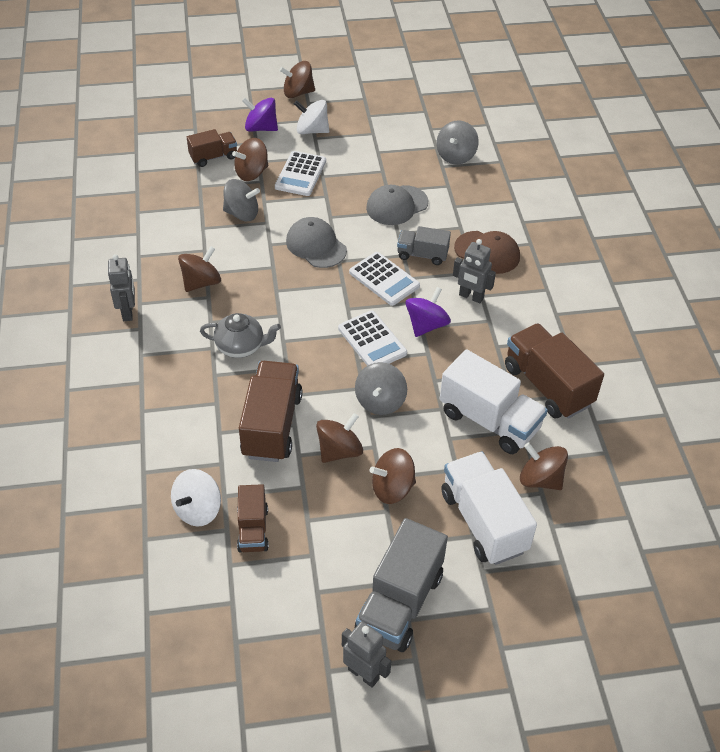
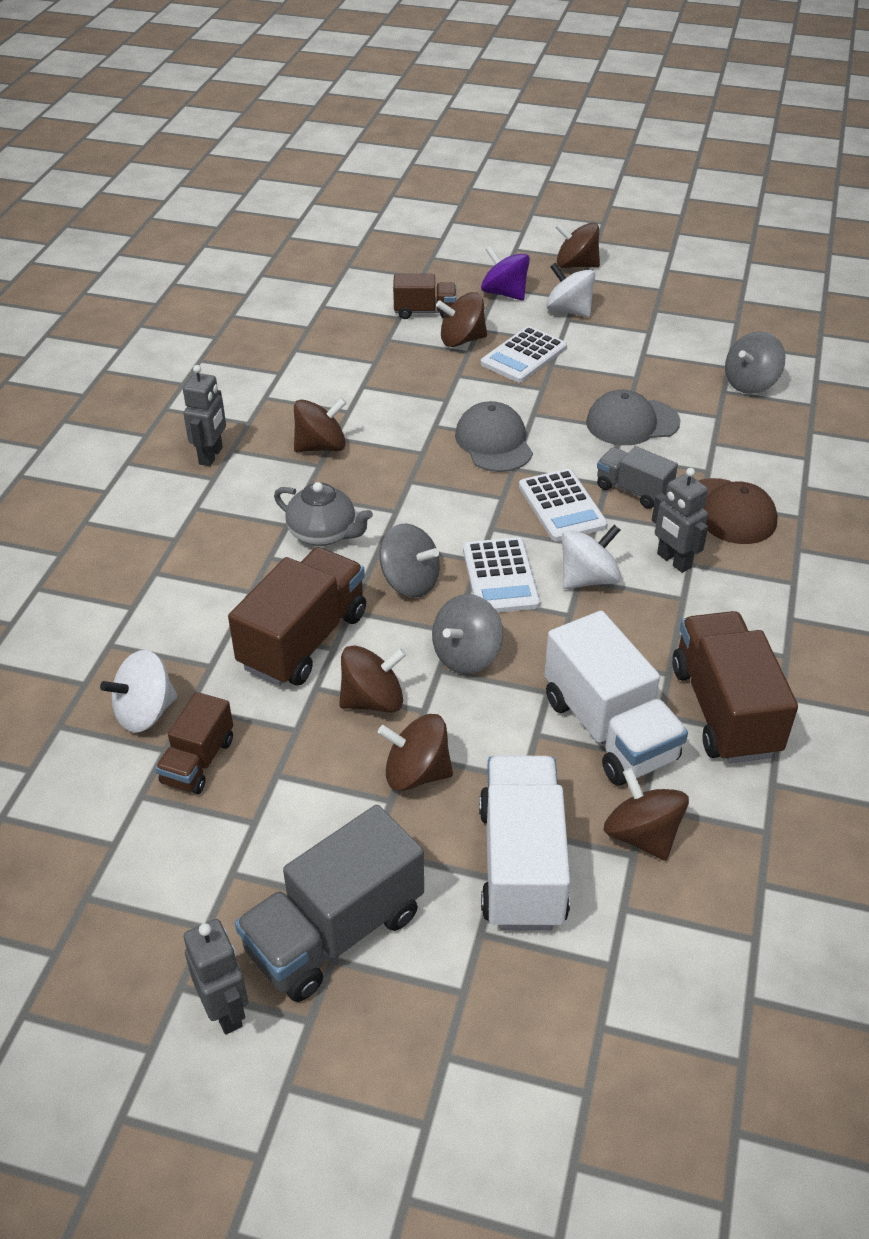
camera: 25 degrees right, 5 degrees down
grey spinning top [223,179,260,221] -> grey spinning top moved to [379,524,440,597]
purple spinning top [405,287,451,337] -> white spinning top [562,525,621,589]

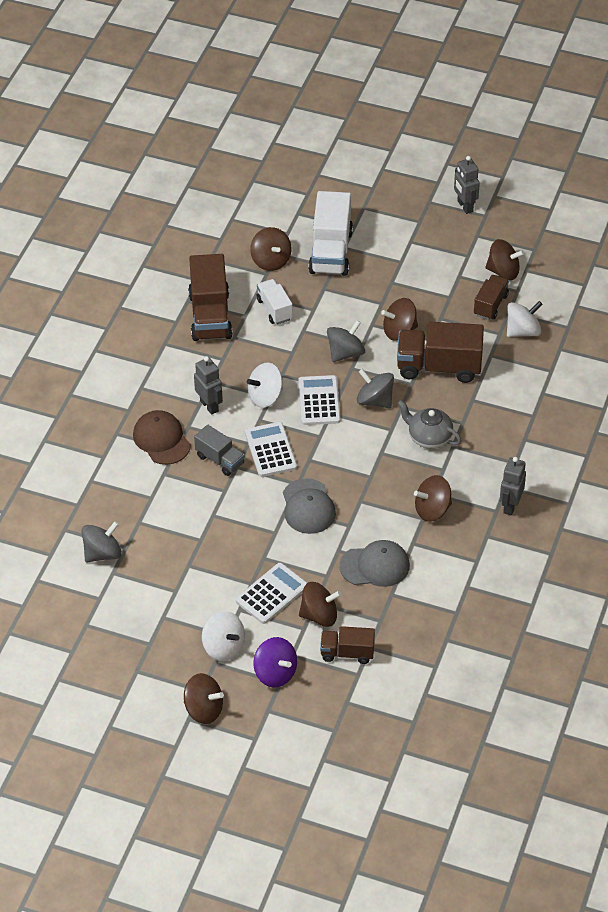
camera: 175 degrees left, 5 degrees up
brown truck [228,547,366,686] -> brown truck turned 60 degrees clockwise [397,322,484,383]
grey truck [235,805,424,1002] -> none
brown spinning top [378,714,453,791] -> brown spinning top moved to [485,239,525,281]
white truck [544,611,688,786] -> white truck [257,279,293,324], size x0.57
grey cap [586,390,681,445] -> grey cap moved to [339,540,410,587]

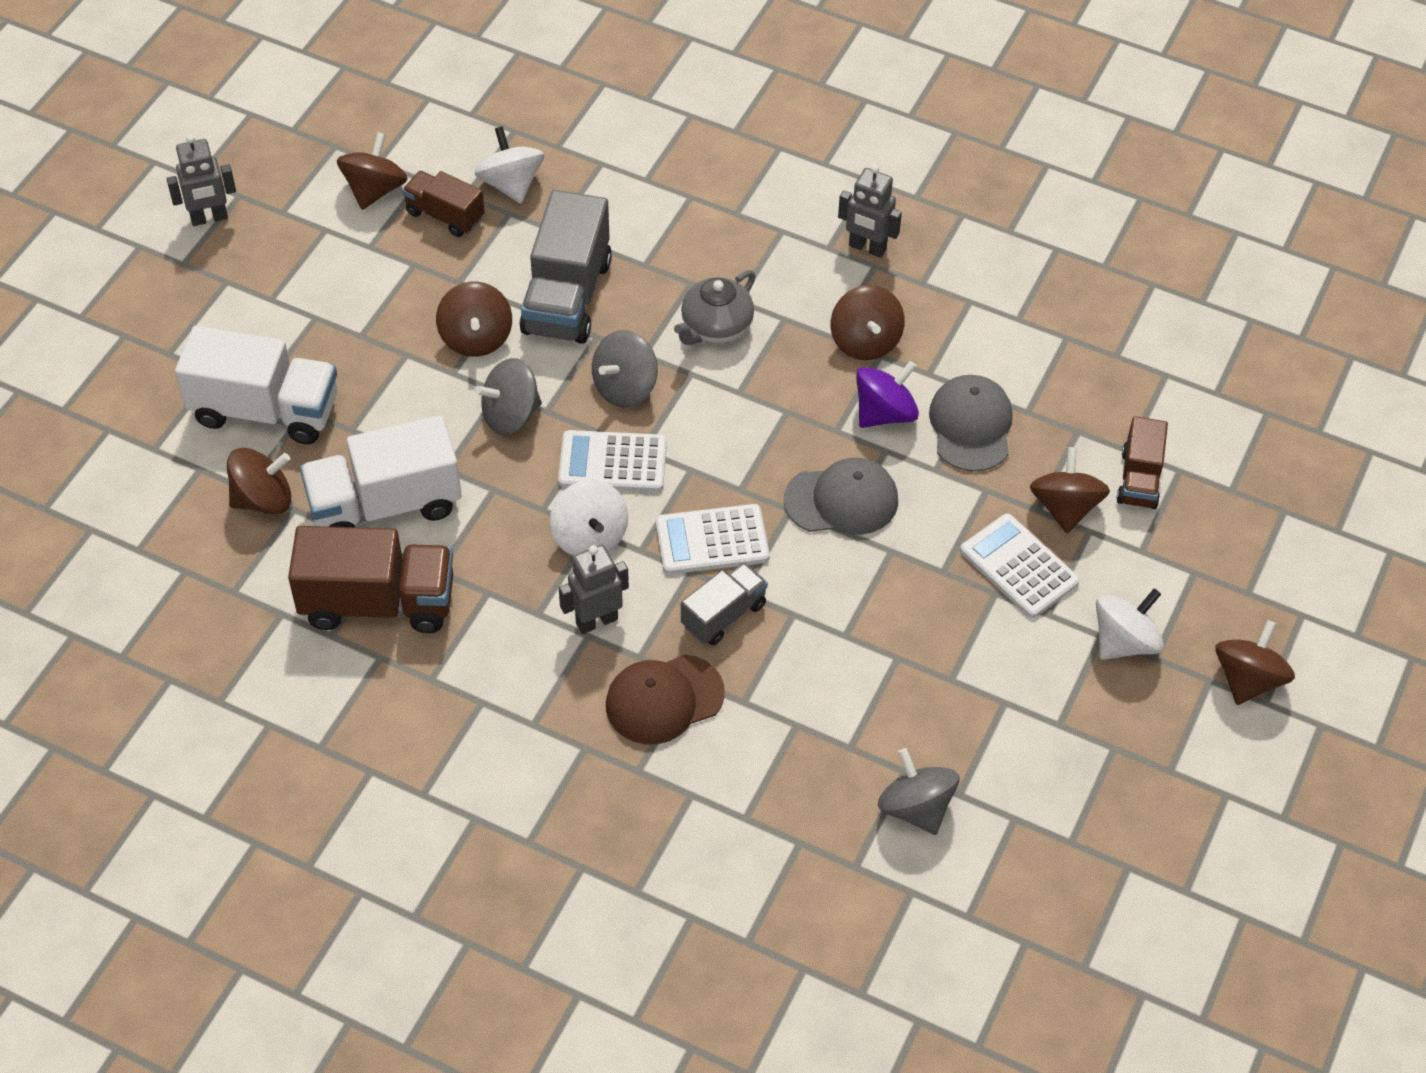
camera: 85 degrees left, 5 degrees up
purple spinning top [254,637,297,687] -> purple spinning top moved to [856,361,919,428]
white truck [257,279,293,324] -> white truck [300,415,462,527], size x1.75
grey spinning top [327,320,365,362] -> grey spinning top turned 75 degrees counterclockwise [475,358,542,435]
brown truck [397,322,484,383] -> grey truck [520,190,612,344]

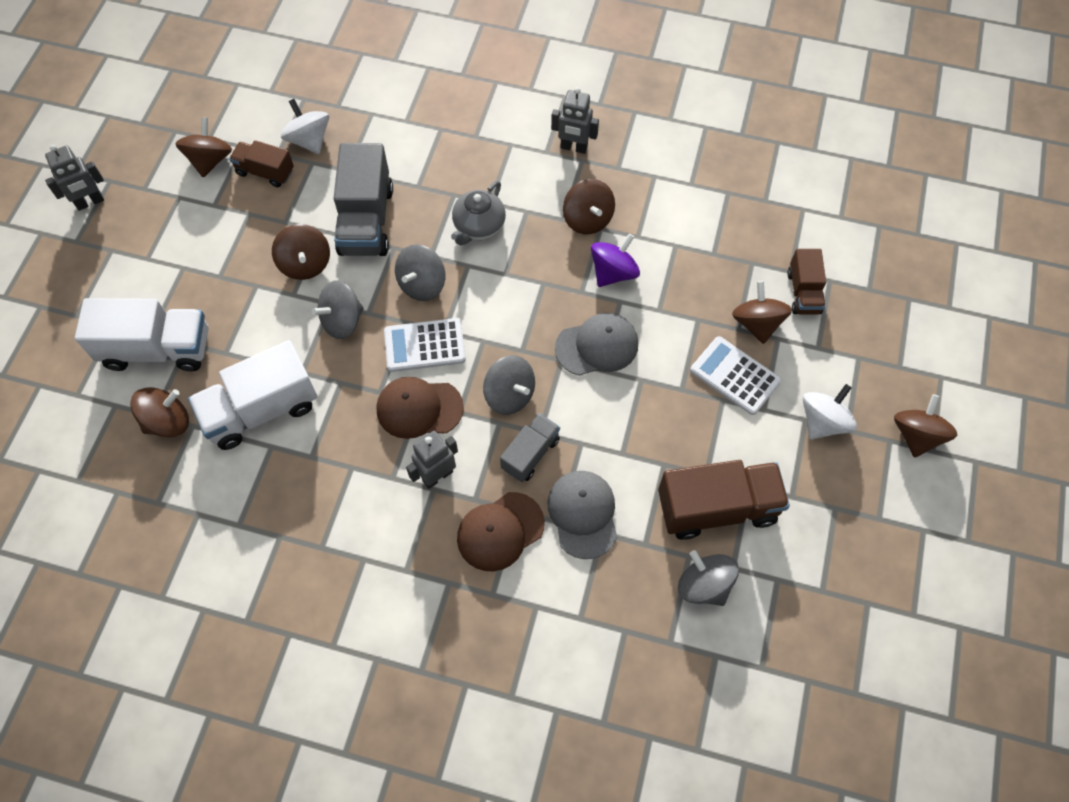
camera: 10 degrees left, 10 degrees up
brown truck [288,526,453,633] -> brown truck moved to [658,460,790,540]
white spinning top [550,480,628,556] -> brown cap [376,377,464,439]
white calculator [655,504,770,574] -> grey spinning top [483,355,535,415]
grey cap [929,375,1013,472] -> grey cap moved to [547,471,617,559]

